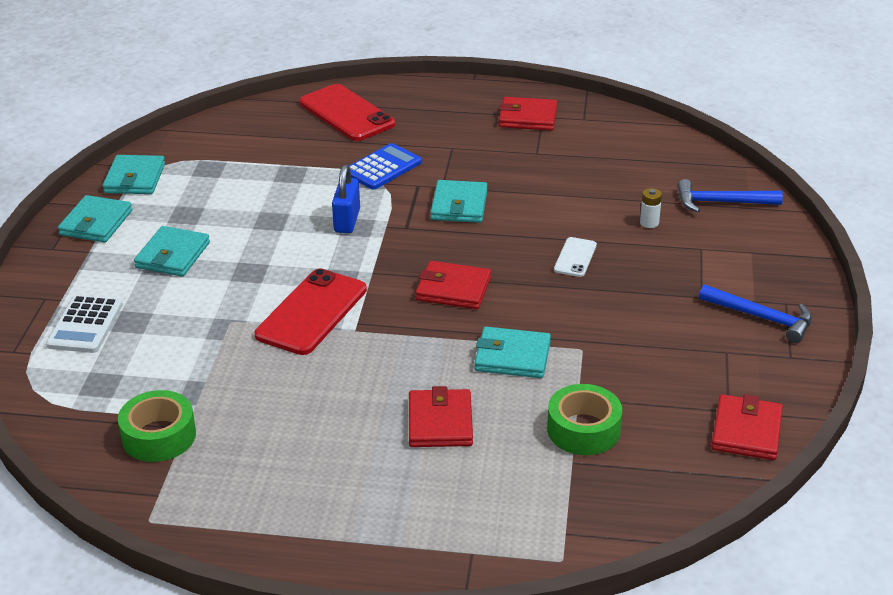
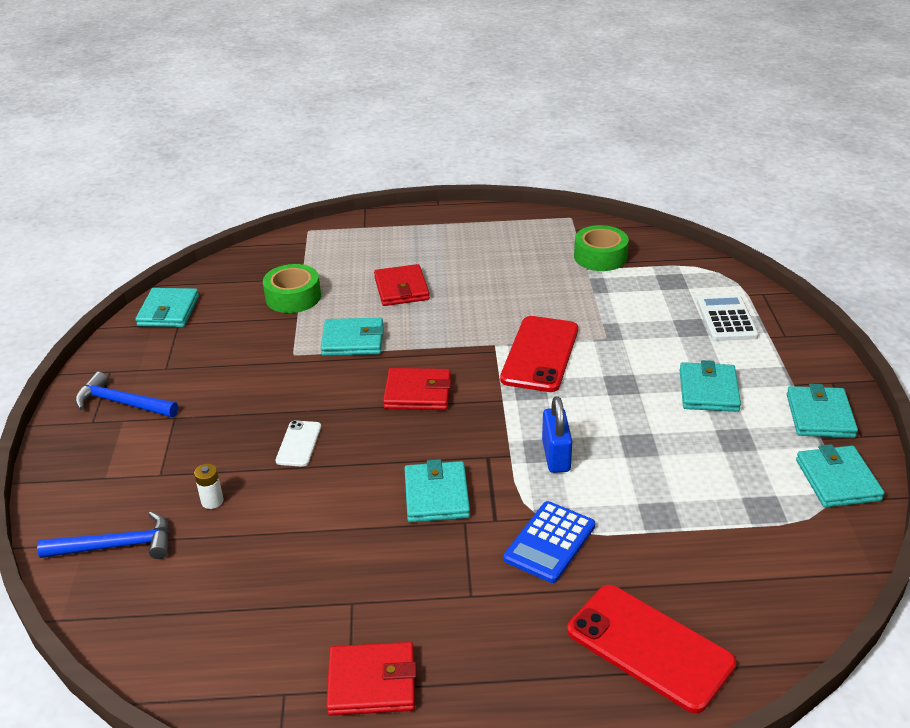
camera: 170 degrees right, 0 degrees up
red wallet [711,394,783,460] -> turquoise wallet [135,288,199,327]

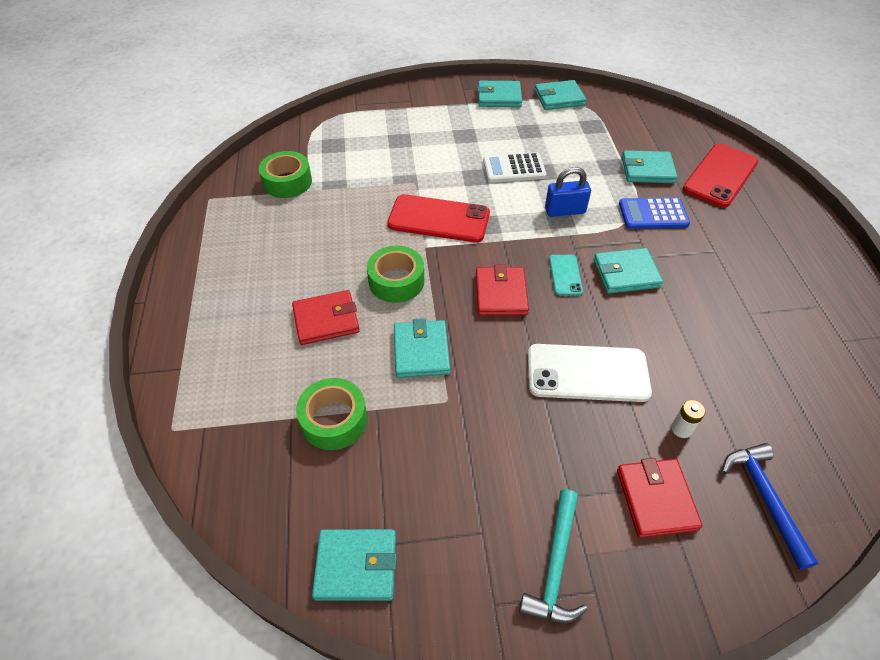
camera: 95 degrees left, 15 degrees up
blue hammer [75,372,178,417] -> turquoise hammer [519,489,587,623]
white phone [275,420,321,467] -> white phone [528,344,652,402], size x1.96
red wallet [326,642,416,716] -> red wallet moved to [617,458,703,538]
blue calculator [504,501,595,583] -> blue calculator turned 150 degrees clockwise [619,197,690,229]
turquoise wallet [680,360,741,412] -> turquoise wallet moved to [622,150,678,183]
white calculator [697,295,759,341] -> white calculator moved to [483,152,546,183]
none -> green tape [367,246,424,303]
none -> turquoise phone [549,255,583,296]

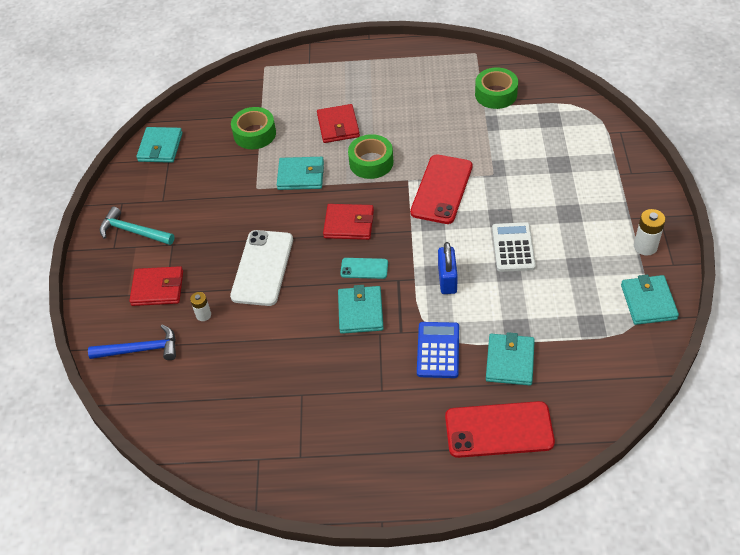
camera: 100 degrees right, 0 degrees up
turquoise wallet [477,81,522,107] -> white battery [634,209,666,256]
red phone [683,144,758,208] -> red phone turned 45 degrees counterclockwise [445,401,555,458]

